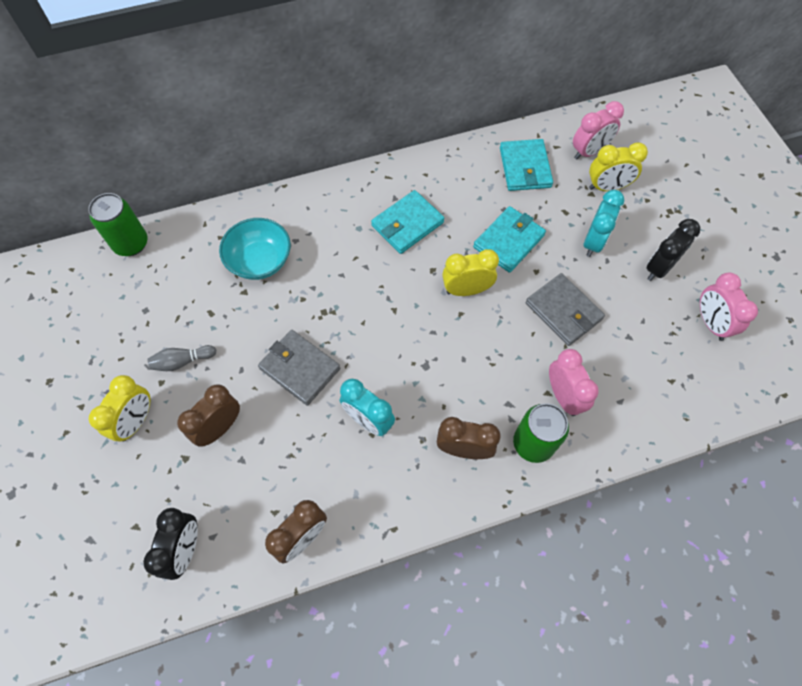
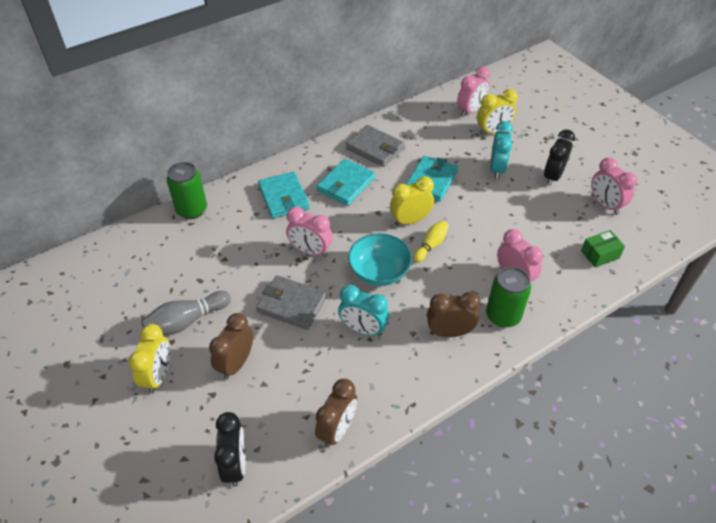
camera: 15 degrees left, 15 degrees down
green can [88,193,148,256] -> green can moved to [167,162,207,219]
grey bowling pin [147,345,216,371] -> grey bowling pin [141,291,231,335], size x1.54
turquoise bowl [219,218,291,280] -> turquoise bowl moved to [348,233,412,286]
turquoise wallet [500,139,553,191] -> turquoise wallet moved to [258,172,310,218]
grey wallet [526,273,605,346] -> grey wallet moved to [346,125,404,167]
none -> pink clock [287,207,333,257]
none -> yellow bowling pin [413,221,448,262]
none -> green box [581,230,625,267]

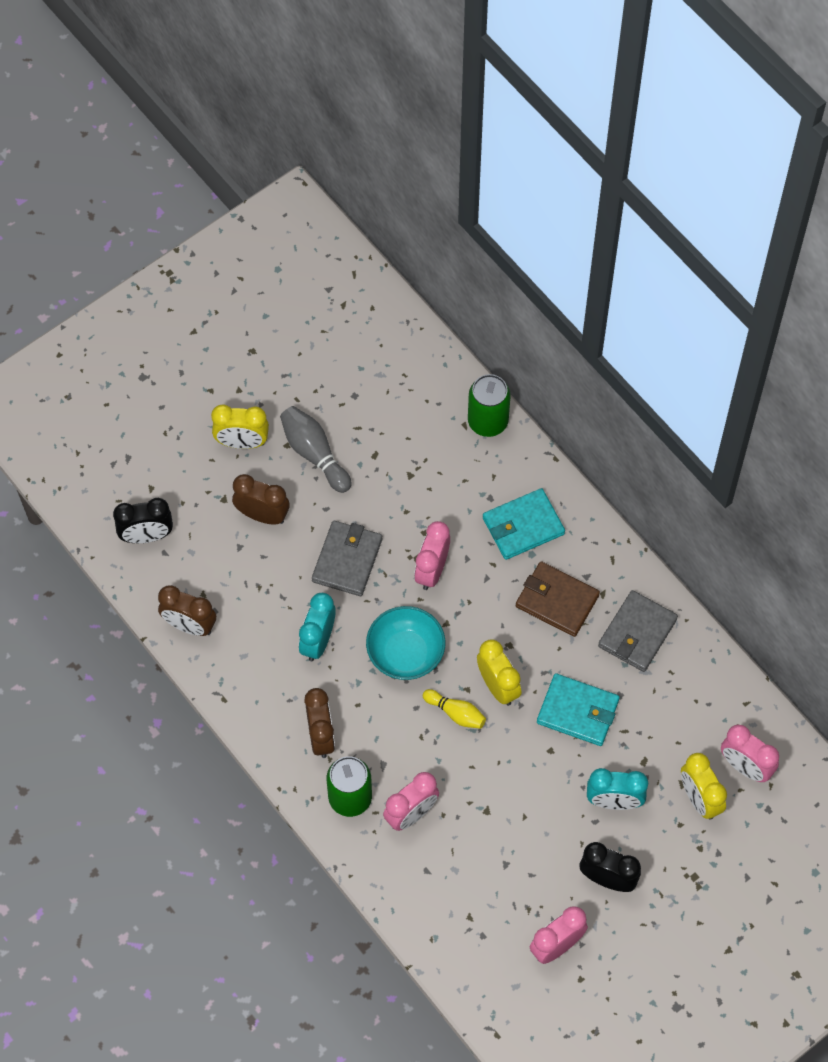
camera: 85 degrees right, 15 degrees up
turquoise wallet [317,159,375,206] -> brown wallet [516,561,600,637]
green box [581,230,625,267] -> none

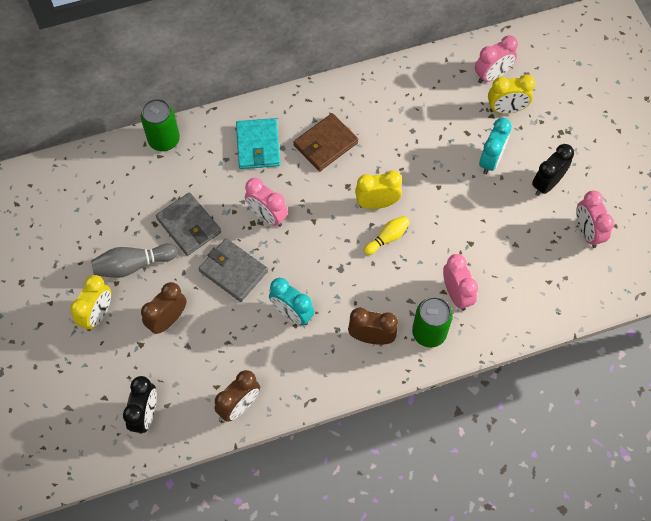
camera: 70 degrees left, 0 degrees up
turquoise bowl [366,606,445,680] -> none
turquoise wallet [537,673,620,746] -> none
grey wallet [598,590,678,672] -> grey wallet moved to [156,192,221,256]

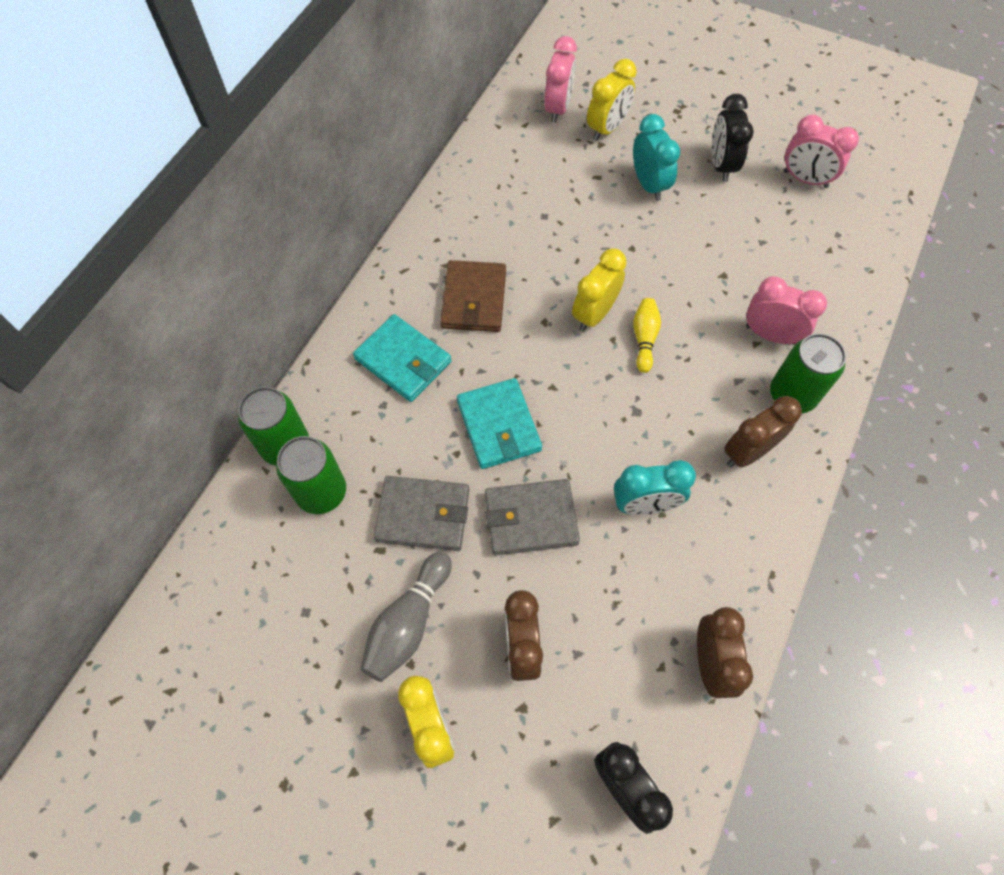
camera: 45 degrees left, 0 degrees up
pink clock [245,178,288,227] -> turquoise wallet [457,378,542,469]
none -> green can [276,436,346,514]

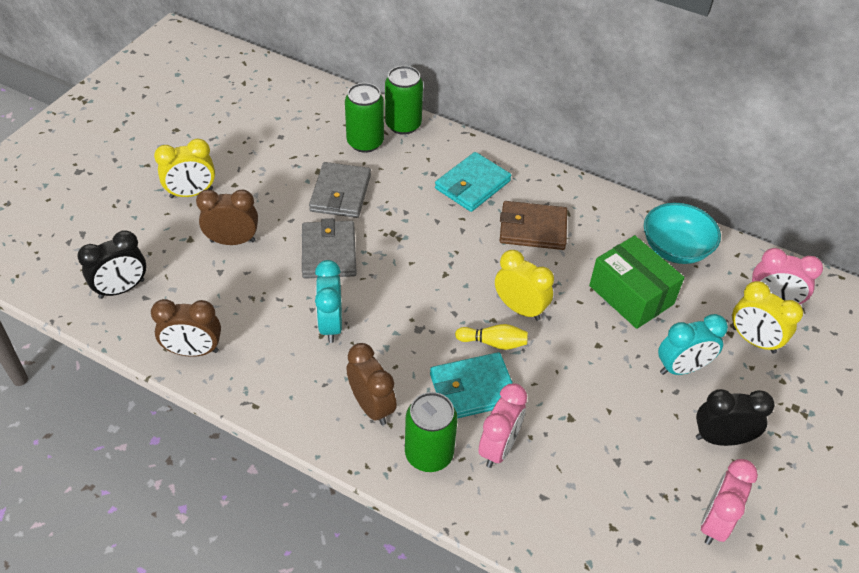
camera: 90 degrees right, 15 degrees down
grey bowling pin [360,552,452,682] -> none
turquoise wallet [457,378,542,469] -> turquoise wallet moved to [430,352,513,418]
none -> green box [589,235,684,329]
none -> turquoise bowl [644,203,721,264]

